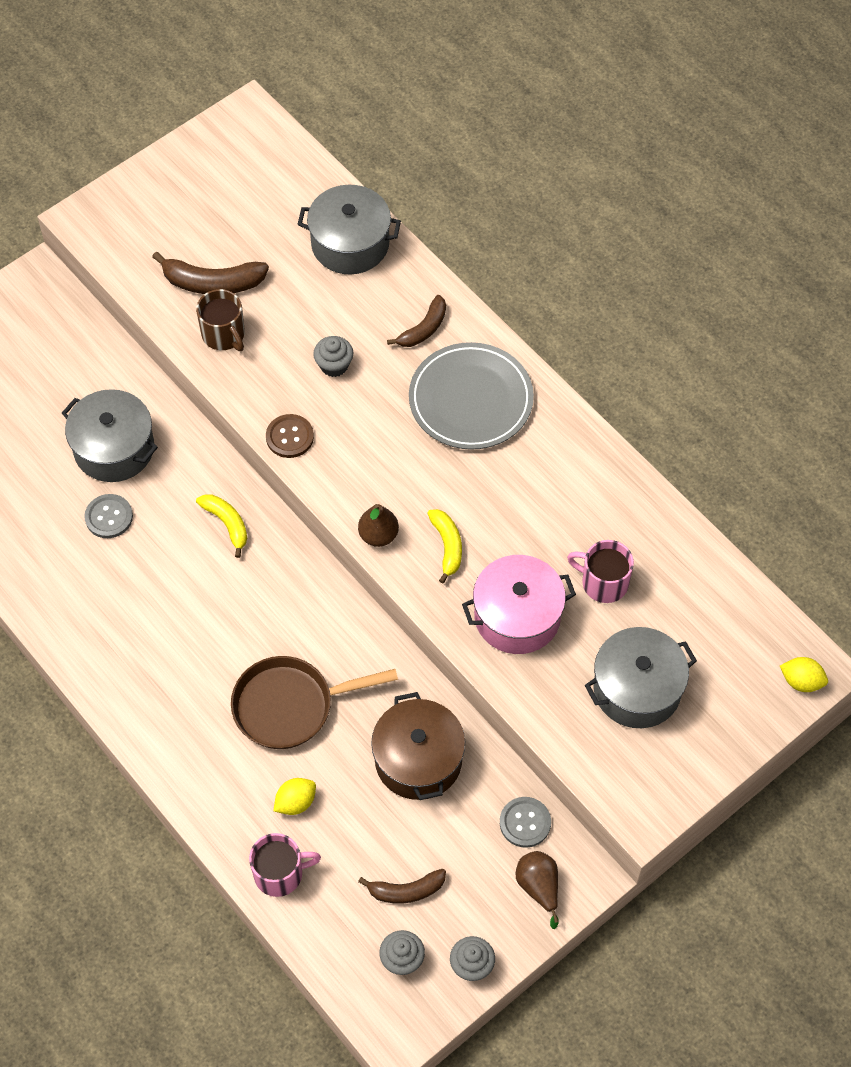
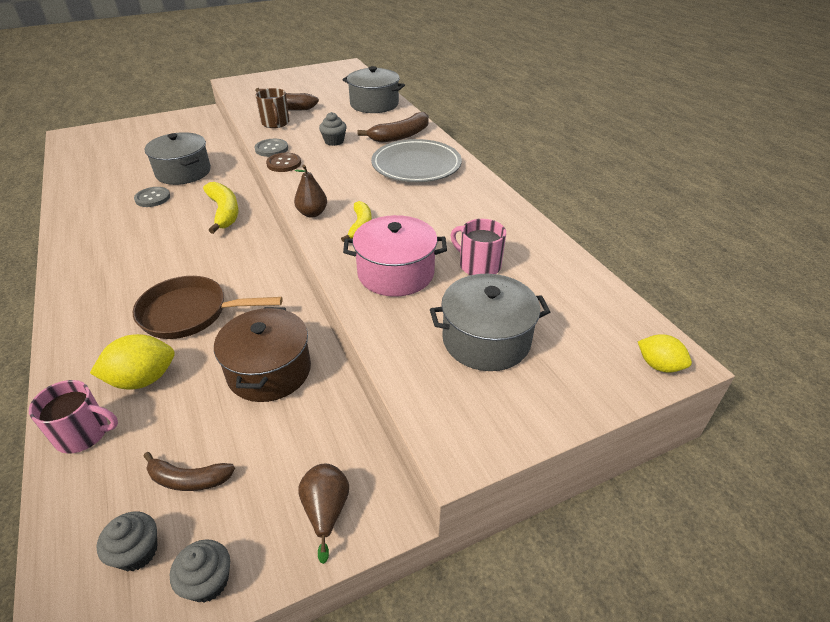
camera: 15 degrees right, 20 degrees down
yellow banana [196,494,247,558] -> yellow banana [203,182,239,234], size x1.52
yellow lemon [274,778,316,815] -> yellow lemon [90,334,175,390], size x1.60
brown banana [387,295,446,347] -> brown banana [358,112,429,143], size x1.52
grey button [500,797,551,848] -> grey button moved to [255,139,288,157]

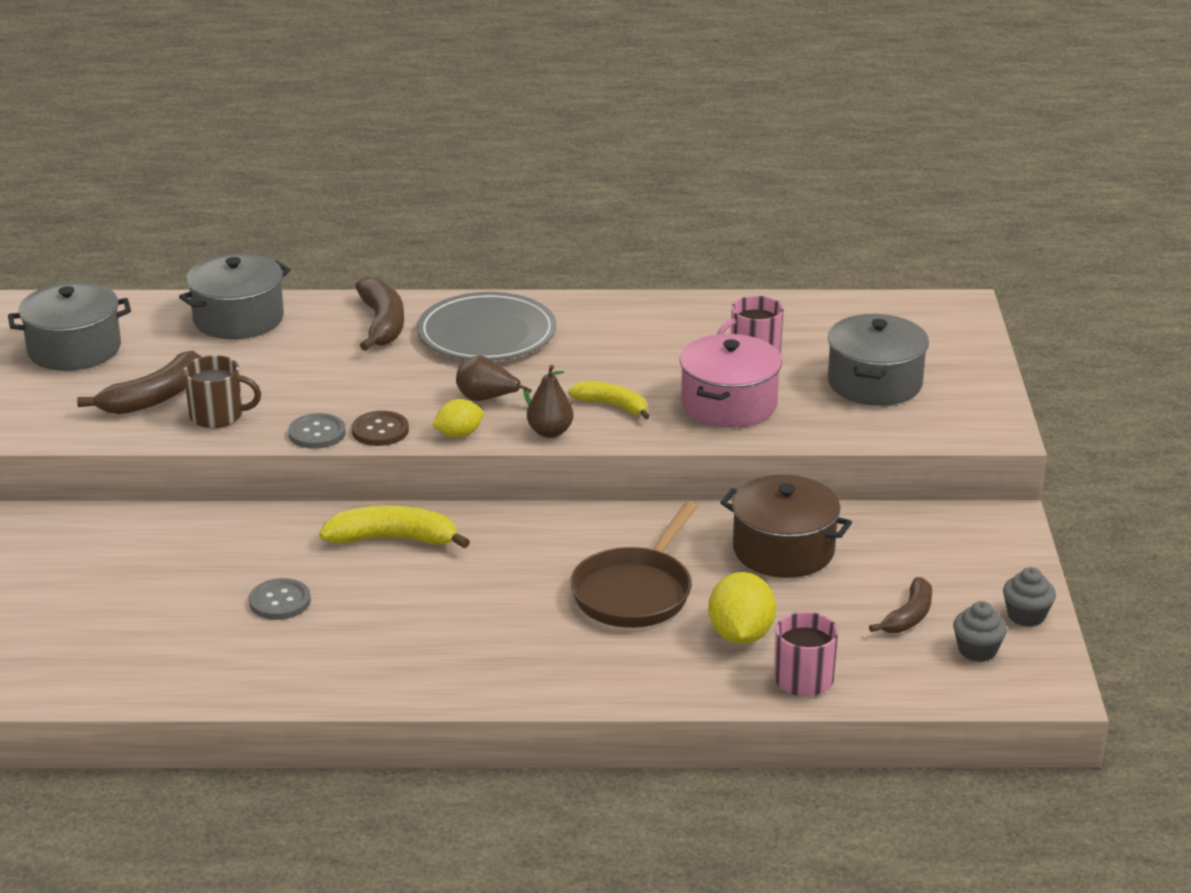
camera: 65 degrees left, 10 degrees down
grey pot [145,132,211,185] -> grey pot moved to [8,282,131,371]
brown pear [298,464,349,564] -> brown pear moved to [456,355,532,406]
grey cupcake [319,112,347,146] -> none
yellow lemon [638,334,692,373] -> yellow lemon moved to [432,399,484,438]

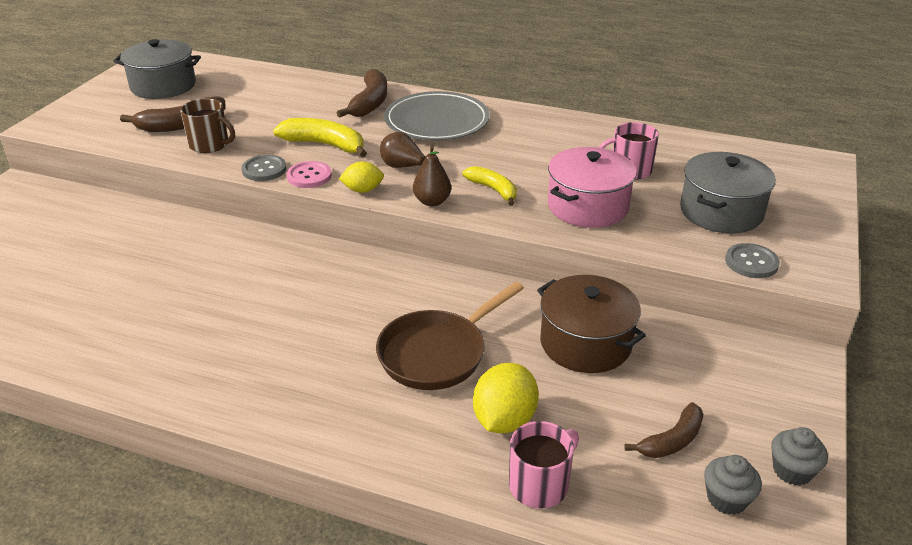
camera: 20 degrees right, 5 degrees up
grey pot [179,253,290,339] -> none
grey button [249,578,311,620] -> grey button moved to [725,243,780,278]
yellow banana [319,505,470,549] -> yellow banana moved to [273,118,367,157]
brown button [352,411,409,446] -> pink button [286,161,332,188]

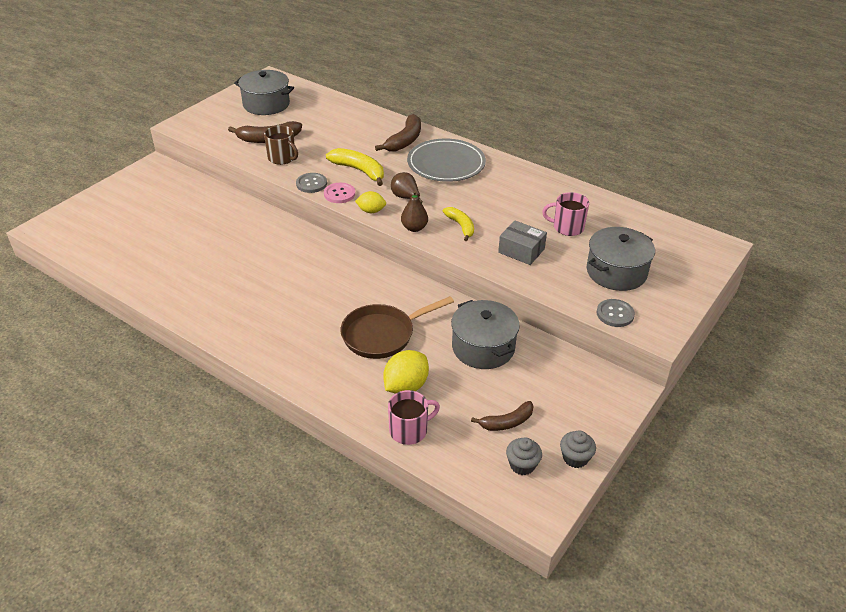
camera: 15 degrees right, 5 degrees up
brown pot [537,275,646,373] -> grey pot [451,300,520,369]
pink pot [548,147,637,228] -> grey box [498,220,547,265]

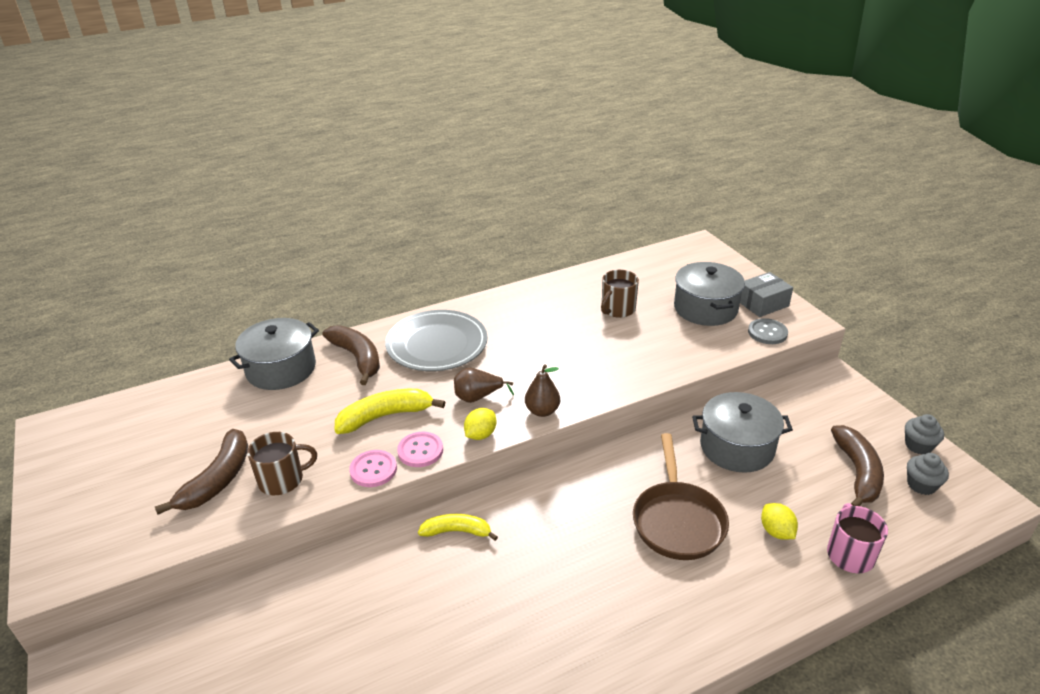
camera: 60 degrees left, 5 degrees down
grey pot [234,70,294,115] -> grey pot moved to [229,318,319,390]
grey button [296,173,327,193] -> pink button [349,450,397,487]
yellow lemon [383,350,429,394] -> yellow lemon [761,503,798,540], size x0.63
yellow banana [443,207,474,241] -> yellow banana moved to [418,514,498,541]
brown banana [471,401,534,431] -> brown banana [831,425,884,506], size x1.52
grey box [498,220,547,265] -> grey box moved to [740,272,793,317]
pink mug [542,192,589,236] -> brown mug [601,270,639,318]

